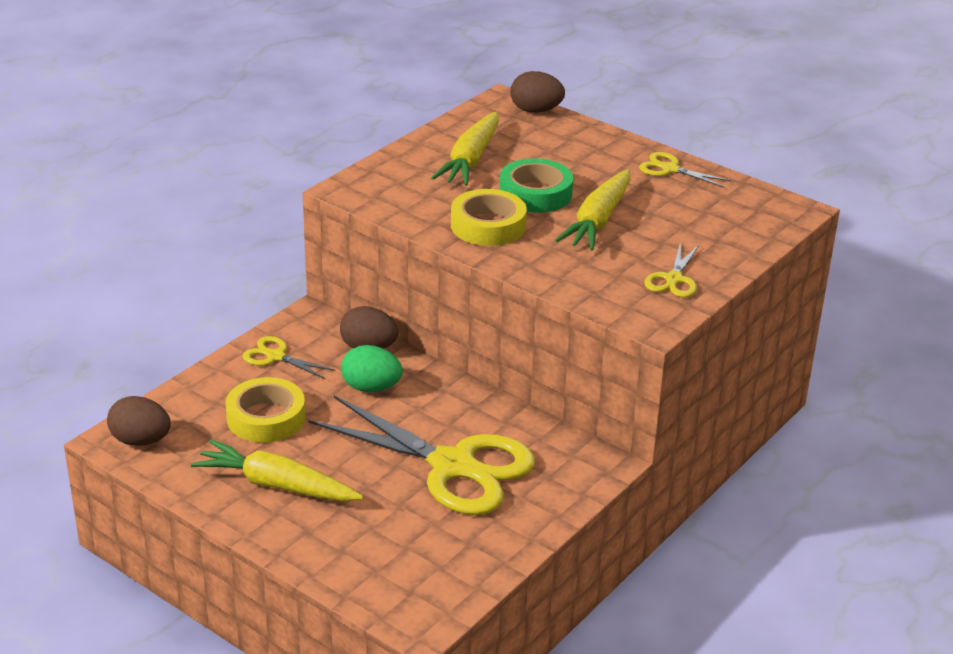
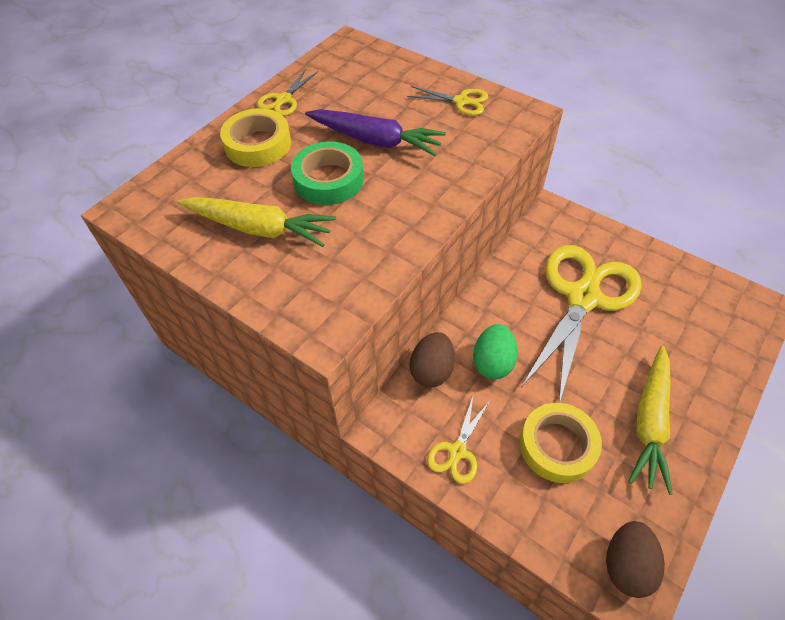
camera: 90 degrees left, 20 degrees up
yellow tape [451,189,527,246] -> yellow tape moved to [220,108,291,167]
brown egg [510,71,565,113] -> none
yellow carrot [555,169,631,251] -> purple carrot [305,109,446,156]

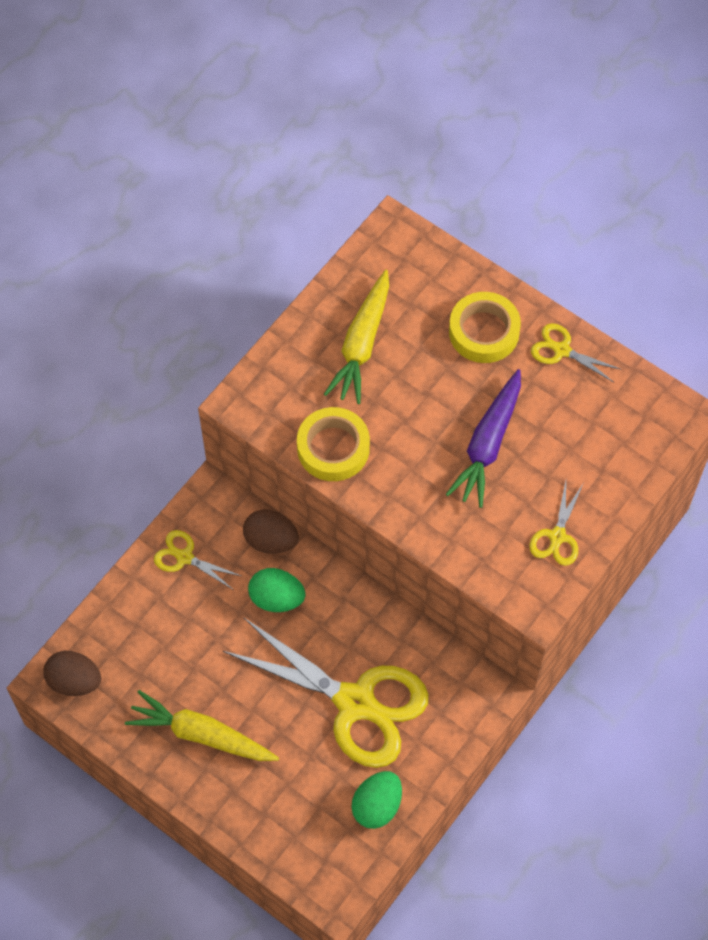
camera: 90 degrees right, 10 degrees up
green tape [291,141,364,205] -> none
yellow tape [520,403,602,483] -> yellow tape moved to [297,407,370,481]
none -> green egg [351,771,402,829]

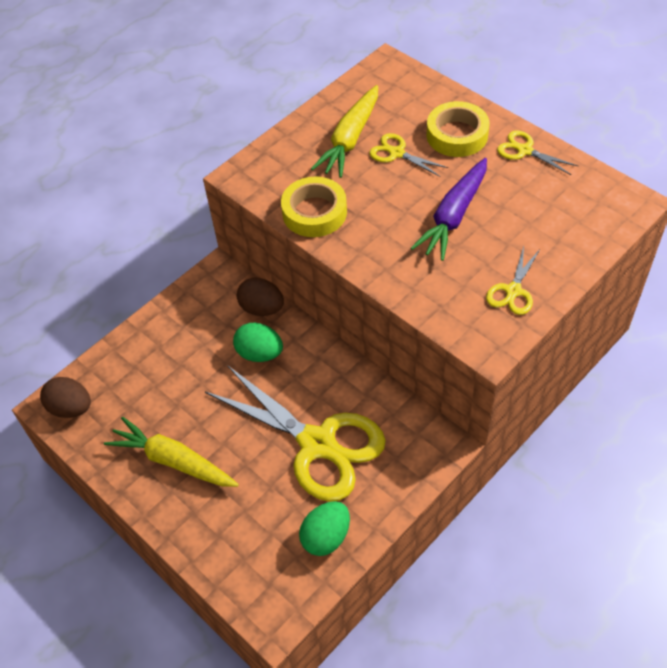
camera: 10 degrees right, 10 degrees down
yellow scissors [154,530,241,589] -> yellow scissors moved to [369,133,448,177]

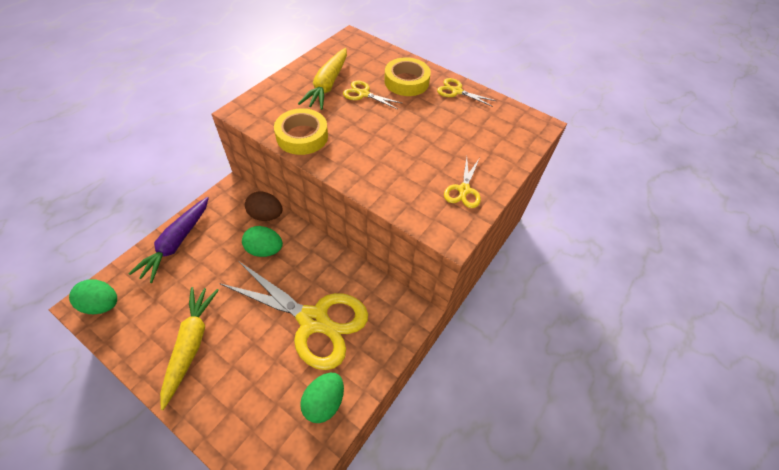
camera: 15 degrees left, 0 degrees up
brown egg [40,377,91,418] -> green egg [69,280,117,314]
yellow carrot [104,416,239,487] -> yellow carrot turned 75 degrees clockwise [160,287,219,410]
purple carrot [411,158,487,261] -> purple carrot moved to [129,197,209,283]

